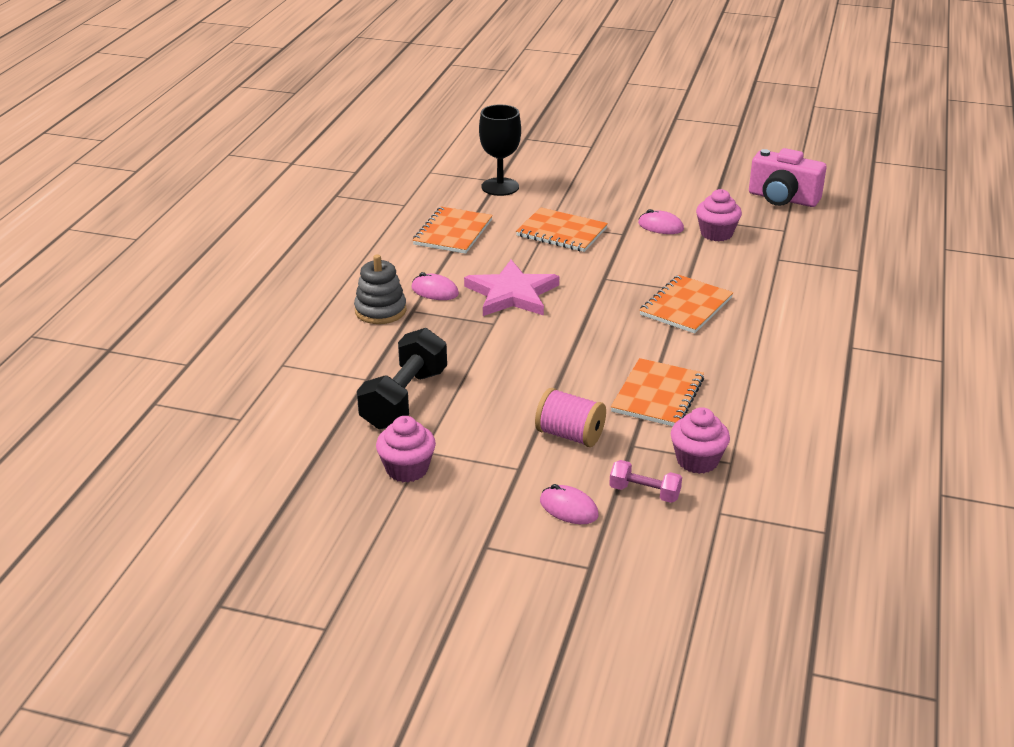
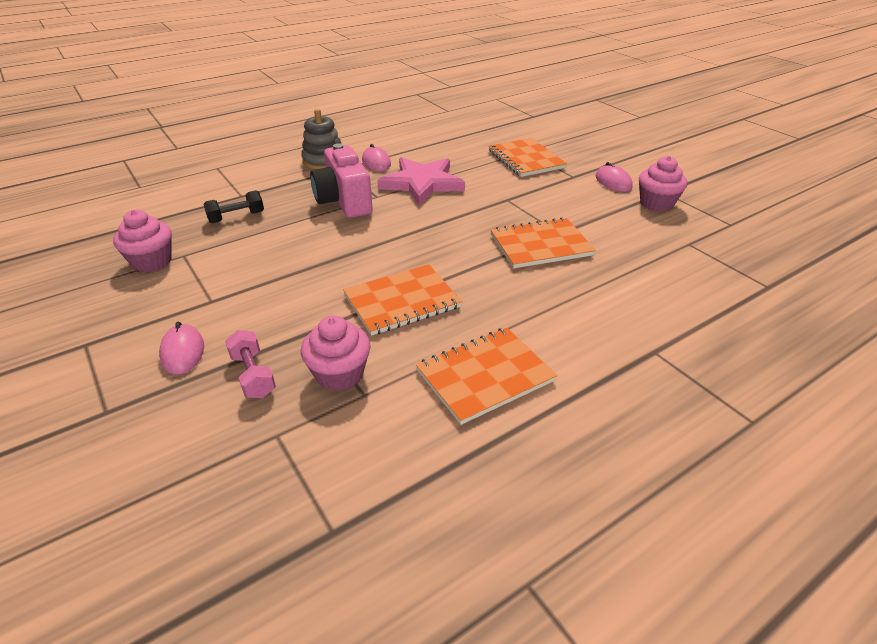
camera: 40 degrees right, 5 degrees up
black dumbbell [357,328,447,430] -> black dumbbell [203,190,264,223], size x0.52
orange notebook [413,207,493,254] -> orange notebook moved to [416,328,557,425]
black goblet [479,105,521,196] -> none
pink spool [535,388,606,447] -> none
pink camera [749,148,827,207] -> pink camera moved to [310,144,373,218]

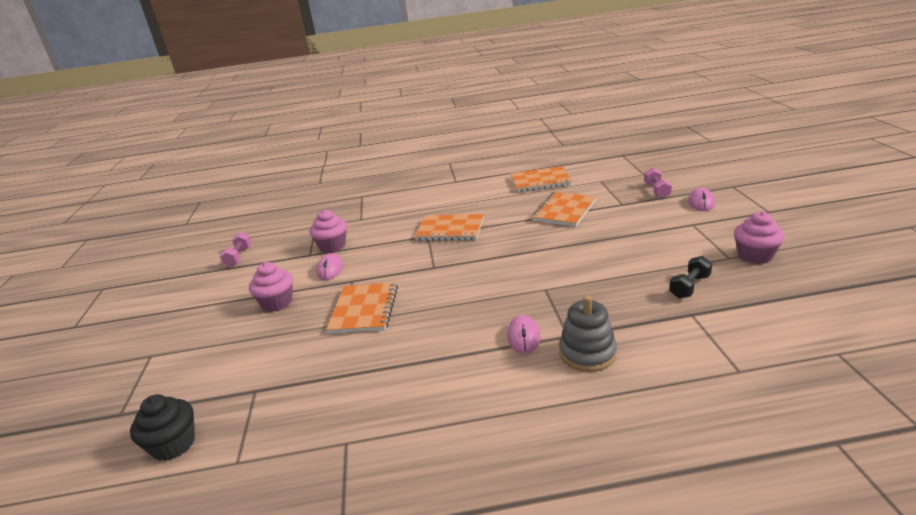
camera: 150 degrees left, 10 degrees down
black dumbbell [203,190,264,223] -> black dumbbell turned 45 degrees counterclockwise [669,256,712,298]
pink cupcake [301,315,371,392] -> pink cupcake moved to [249,262,293,311]
pink camera [310,144,373,218] -> none
orange notebook [343,264,462,336] -> orange notebook turned 60 degrees counterclockwise [532,192,596,226]
pink star [377,157,465,205] -> none
none -> black cupcake [130,394,195,461]
none -> pink dumbbell [219,232,252,267]

